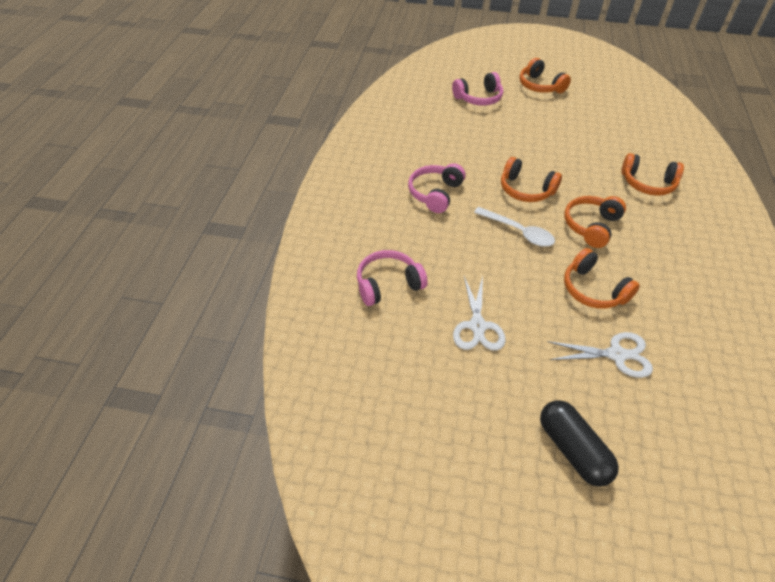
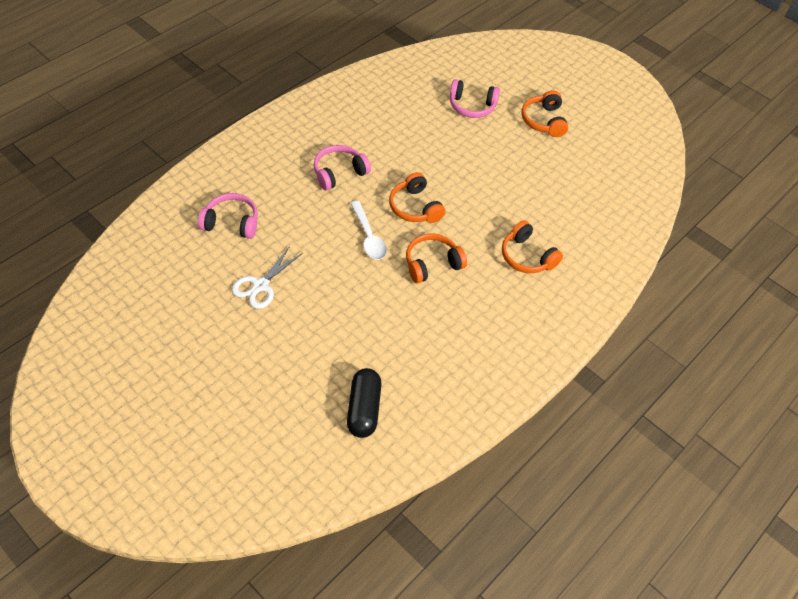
camera: 30 degrees right, 5 degrees up
black capsule [540,400,619,487] -> black capsule moved to [347,368,381,438]
white scissors [547,332,653,378] -> none
orange headphones [564,248,640,309] -> none

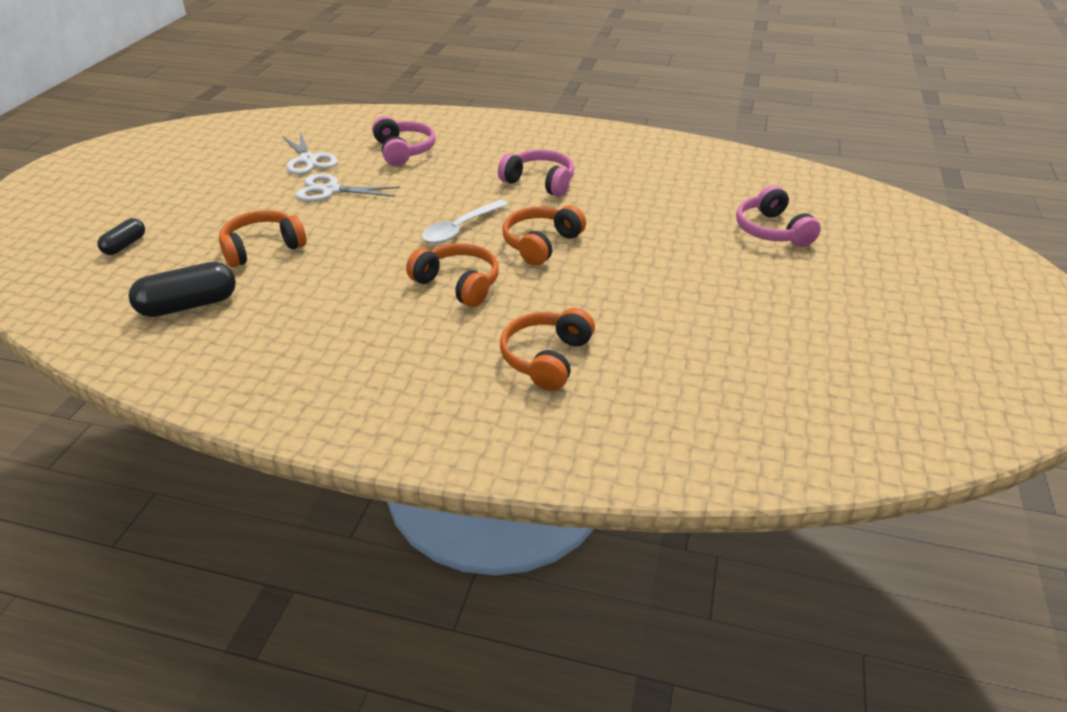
camera: 65 degrees right, 15 degrees down
orange headphones [522,90,568,137] -> orange headphones moved to [219,210,307,267]
none -> black capsule [98,218,145,255]
none -> white scissors [282,132,338,175]

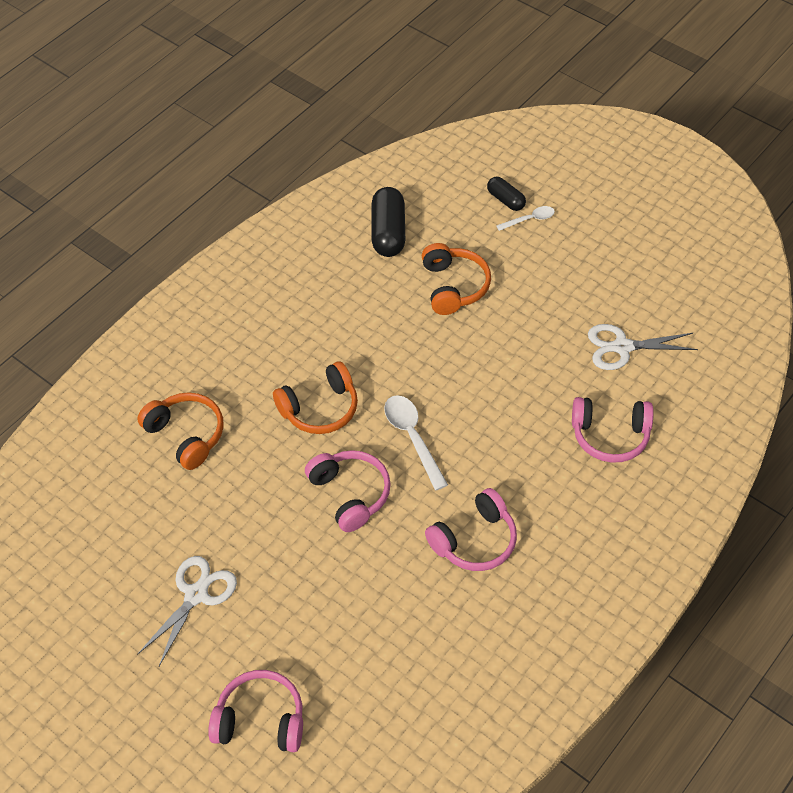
camera: 115 degrees right, 15 degrees up
white scissors [295,174,400,202] -> white scissors moved to [137,556,237,666]
orange headphones [503,205,586,266] -> pink headphones [305,450,391,532]
none -> white spoon [496,206,555,231]

